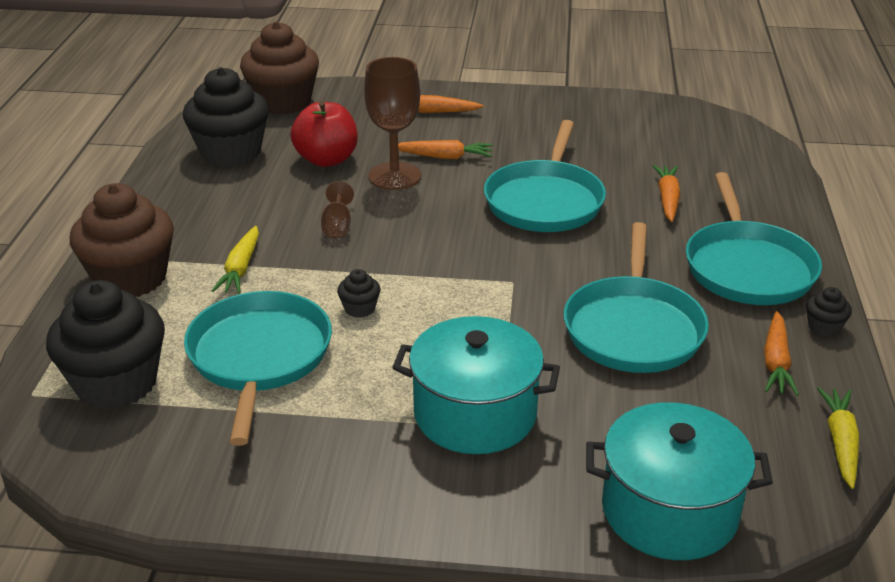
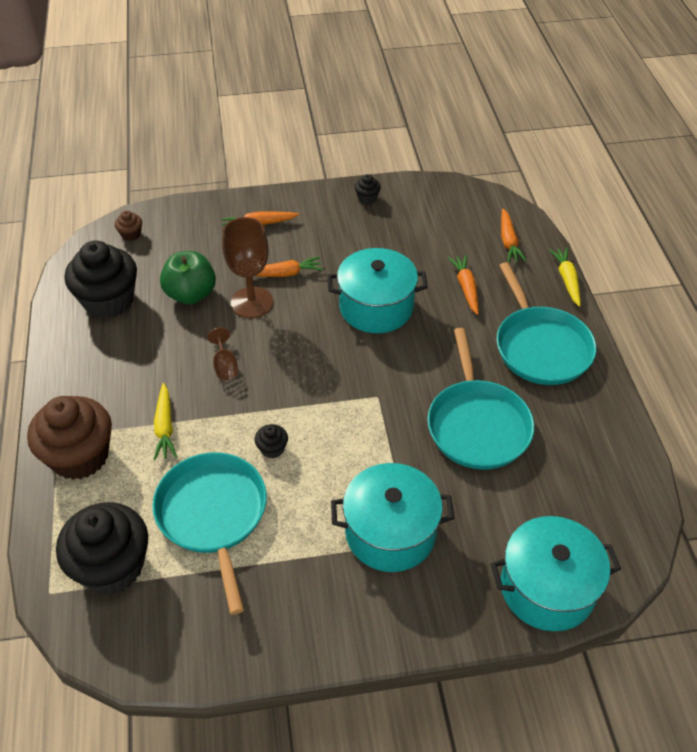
camera: 15 degrees left, 15 degrees up
brown cupcake [240,21,319,115] -> brown cupcake [115,210,142,241], size x0.42
red apple [291,101,358,167] -> green apple [160,251,216,304]
turquoise pan [484,120,606,232] -> turquoise pot [328,248,428,333]
orange carrot [764,311,799,396] -> orange carrot moved to [501,209,527,263]
black cupcake [806,287,852,337] -> black cupcake moved to [355,174,381,204]
yellow carrot [817,387,859,489] -> yellow carrot moved to [549,247,581,307]

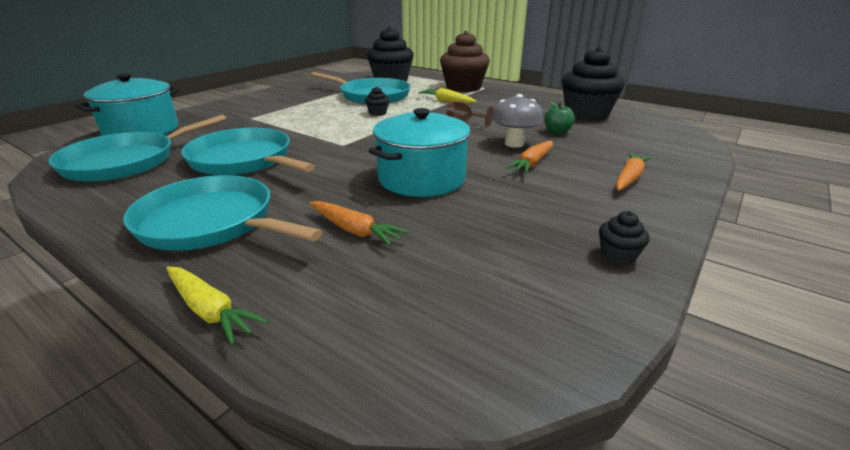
camera: 135 degrees right, 20 degrees down
brown cupcake [115,210,142,241] -> none
green apple [160,251,216,304] -> green apple [544,101,575,134], size x0.58
brown goblet [222,217,273,318] -> grey mushroom [491,94,543,148]
turquoise pot [331,463,454,572] -> none
orange carrot [501,209,527,263] -> none
none -> turquoise pan [48,115,226,182]

